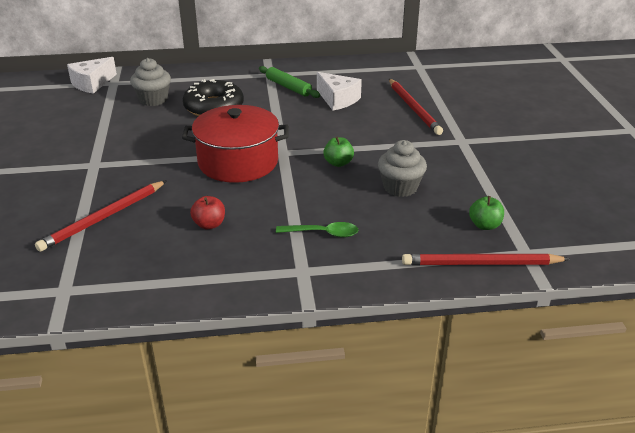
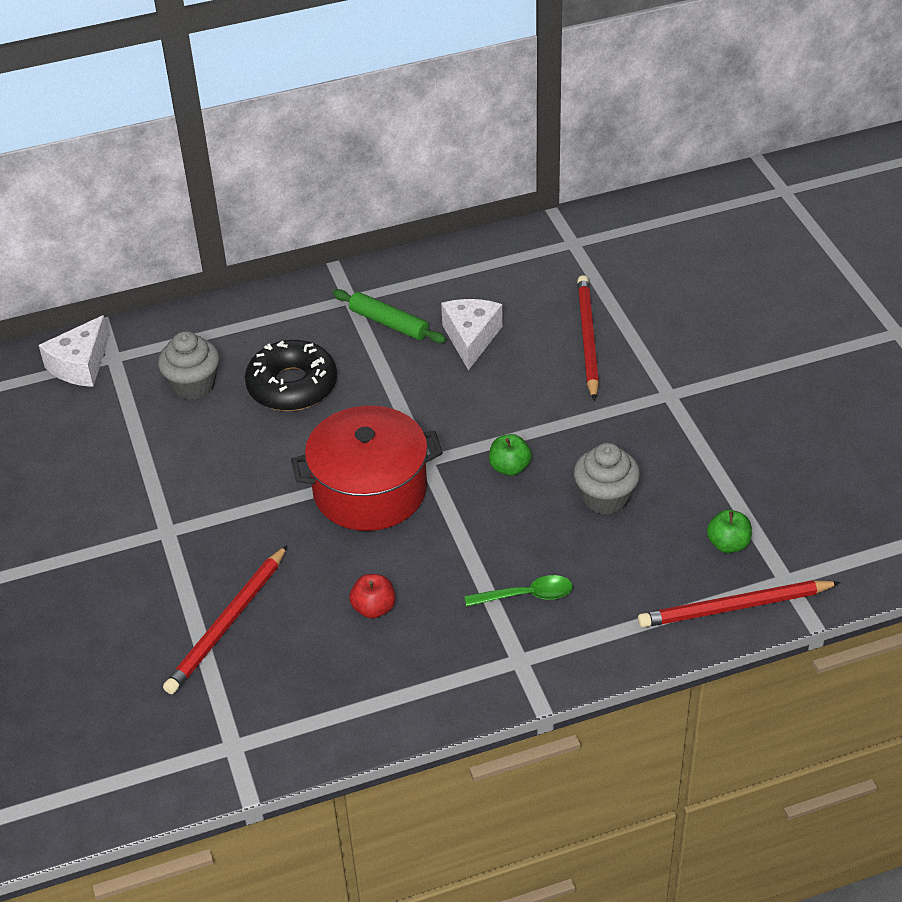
camera: 10 degrees left, 10 degrees up
white cheese [317,72,362,111] -> white cheese turned 120 degrees counterclockwise [441,299,503,370]
red pencil [389,79,443,135] -> red pencil turned 150 degrees counterclockwise [577,275,599,401]

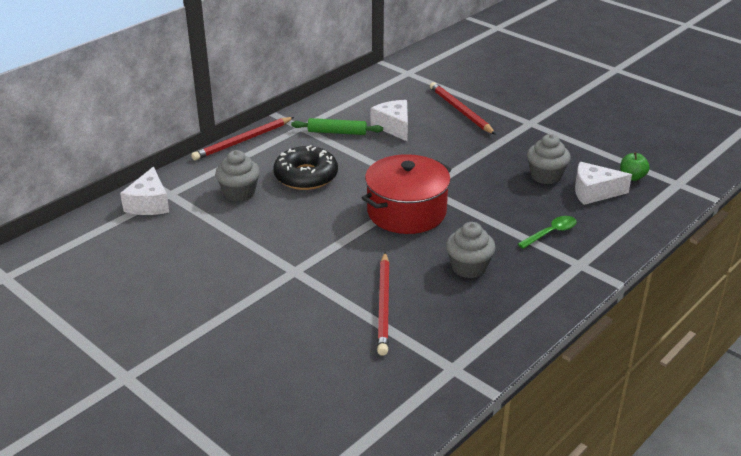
camera: 30 degrees left, 10 degrees down
red apple [349,574,396,619] -> grey cupcake [446,222,496,278]
green apple [489,434,532,476] -> none
red pencil [638,580,841,628] -> red pencil moved to [191,117,294,161]
none -> white cheese [575,162,632,205]

